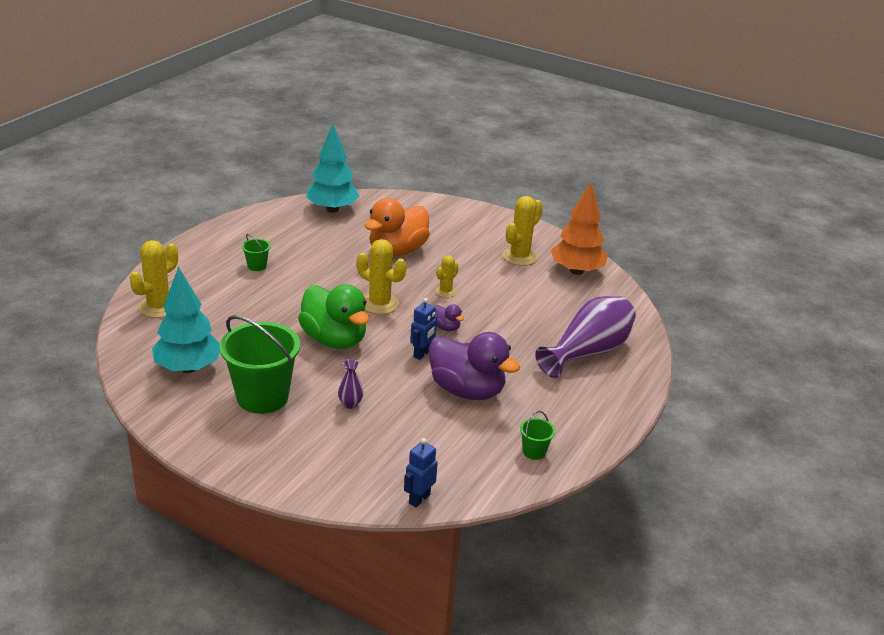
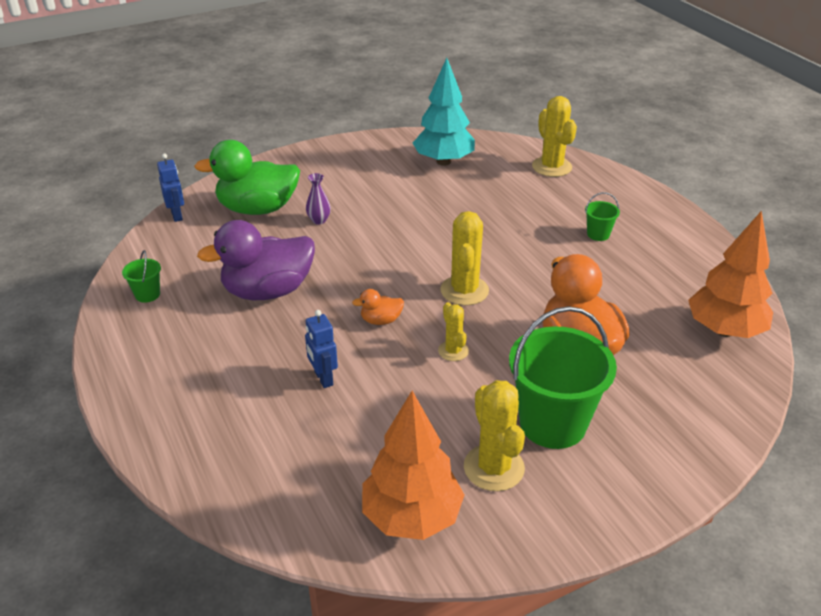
camera: 125 degrees right, 5 degrees up
green bucket [220,315,300,414] -> green bucket moved to [509,306,617,449]
green duck [298,284,369,349] -> green duck moved to [194,140,300,215]
turquoise tree [306,124,360,213] -> orange tree [688,211,773,338]
yellow cactus [357,239,406,314] -> yellow cactus turned 60 degrees counterclockwise [440,211,489,305]
blue robot [410,298,437,360] -> blue robot moved to [305,310,338,388]
purple duck [435,304,464,331] -> orange duck [352,289,404,325]
purple vase [535,296,636,378] -> none

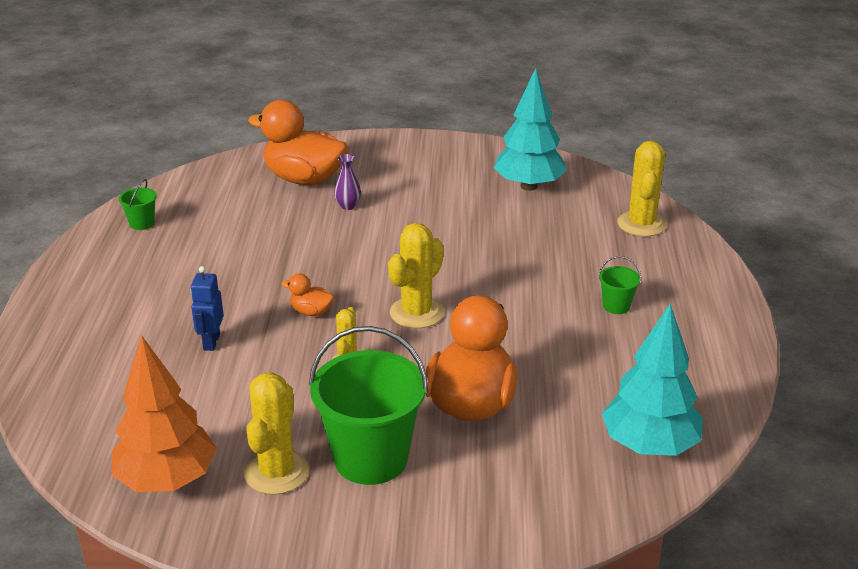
camera: 30 degrees right, 5 degrees down
blue robot [157,154,184,222] -> none
green duck [194,140,300,215] -> orange duck [248,100,348,185]
purple duck [197,220,315,300] -> none
orange tree [688,211,773,338] -> turquoise tree [602,304,703,456]

